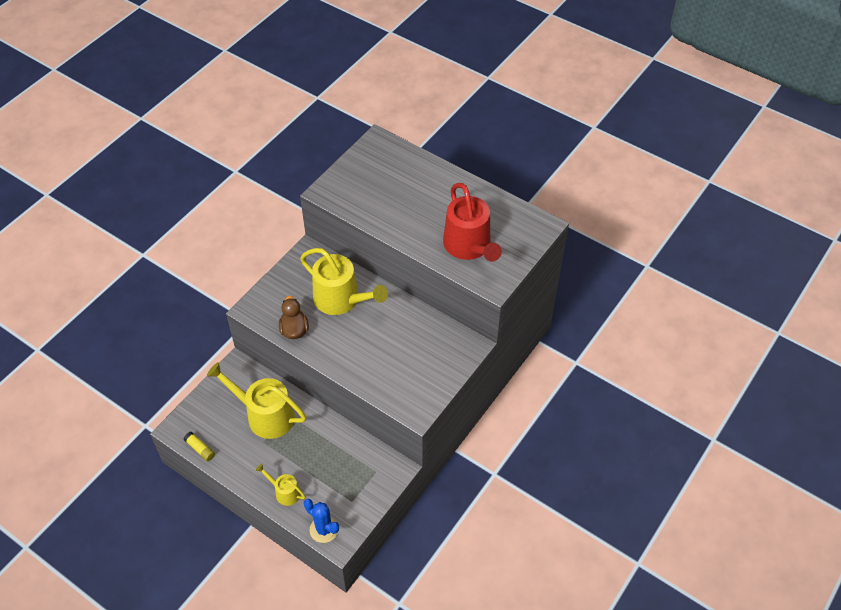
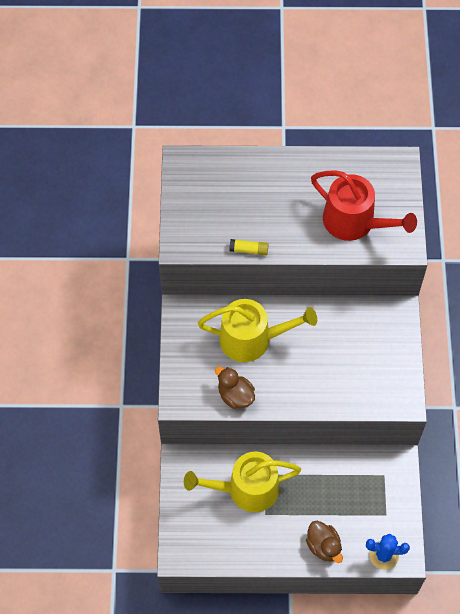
camera: 35 degrees left, 10 degrees up
yellow glue stick [184,432,215,461] -> yellow glue stick moved to [229,239,269,255]
yellow watering can [256,464,306,506] -> brown duck [306,521,343,563]

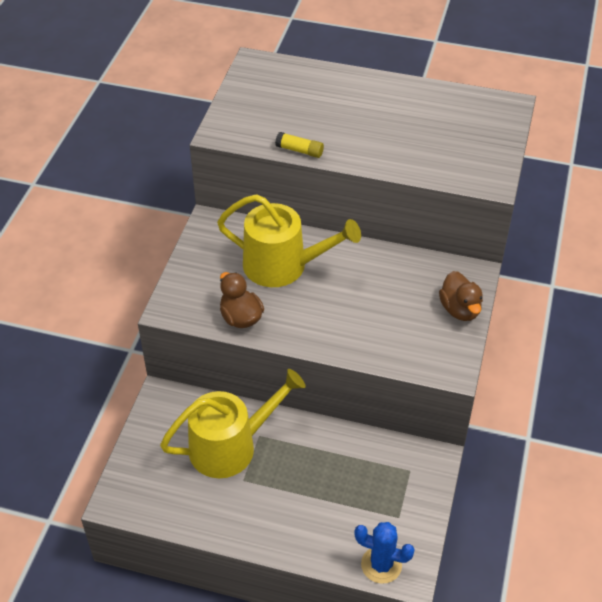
camera: 15 degrees right, 15 degrees down
yellow watering can [184,451,301,512] -> yellow watering can turned 150 degrees clockwise [160,369,305,478]
brown duck [306,521,343,563] -> brown duck moved to [439,271,483,321]
red watering can [311,170,417,241] -> none

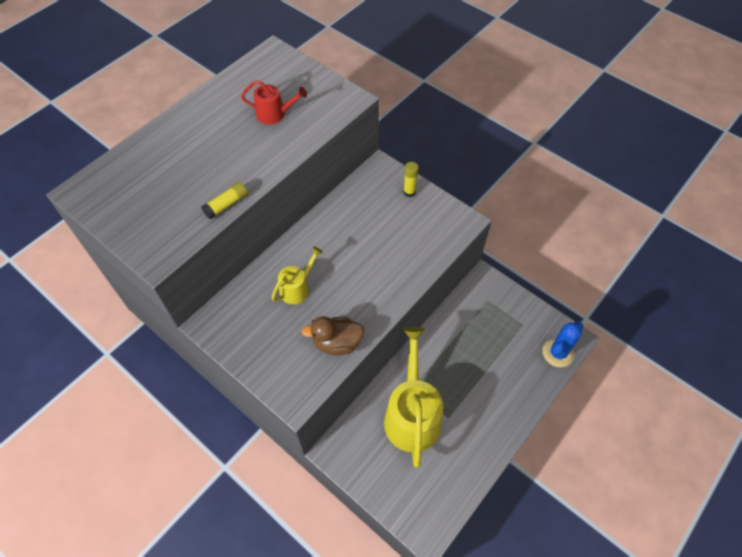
camera: 65 degrees left, 10 degrees up
yellow watering can [217,194,361,287] -> yellow watering can [271,247,323,304], size x0.51
brown duck [439,271,483,321] -> yellow glue stick [403,162,419,197]
none -> red watering can [241,80,307,124]

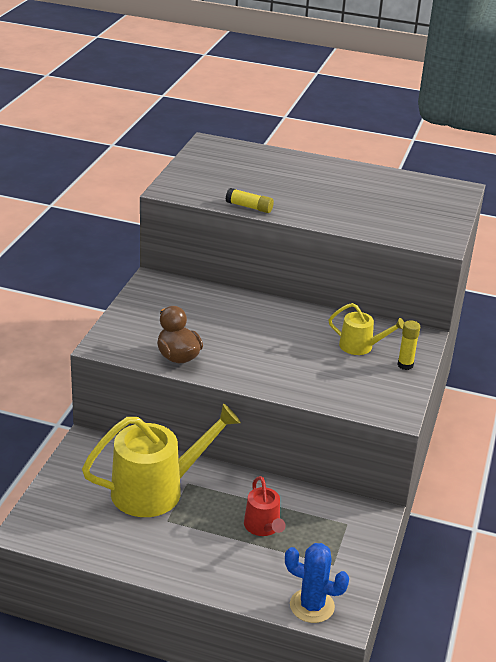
camera: 65 degrees right, 25 degrees down
red watering can [241,80,307,124] -> red watering can moved to [244,476,285,536]
yellow watering can [271,247,323,304] -> yellow watering can moved to [329,303,404,355]

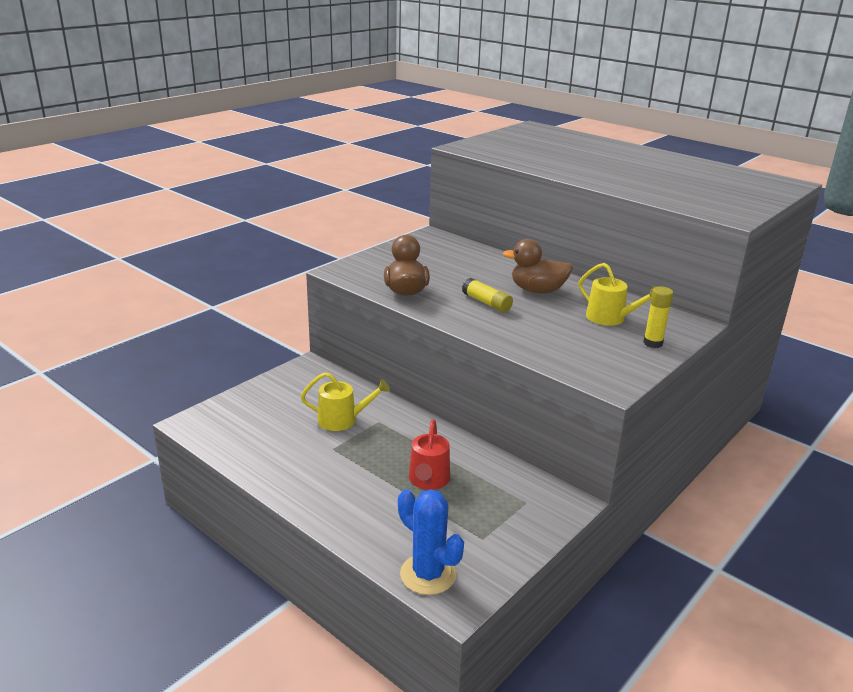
camera: 25 degrees right, 5 degrees down
yellow watering can [82,404,241,517] -> yellow watering can [301,372,390,431], size x0.51
yellow glue stick [226,188,274,213] -> yellow glue stick moved to [462,278,513,312]
none -> brown duck [502,239,573,294]

